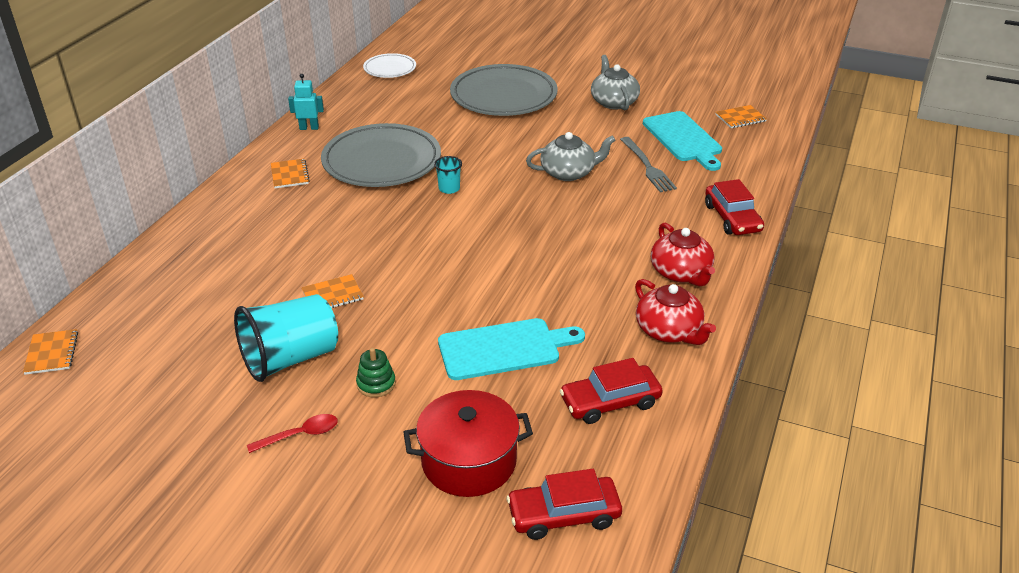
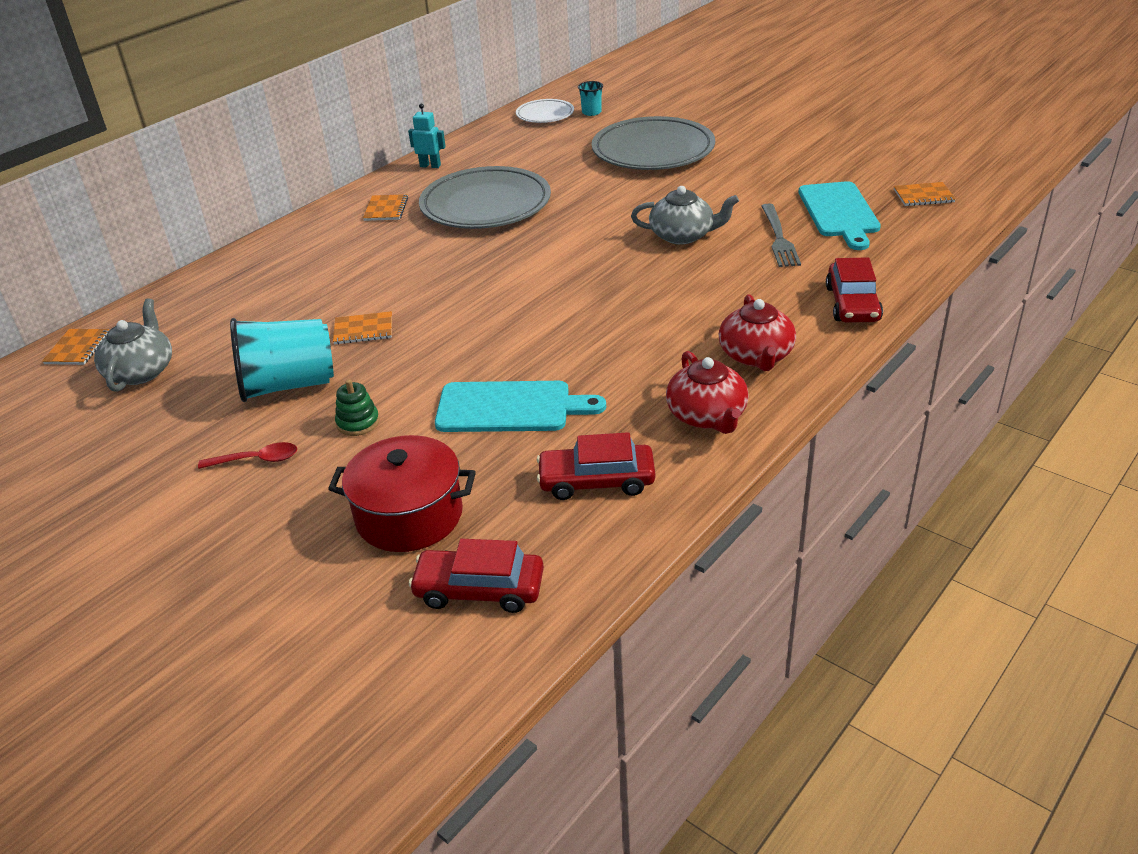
camera: 20 degrees right, 0 degrees up
turquoise cup [434,156,462,194] -> turquoise cup moved to [578,81,603,116]
grey teapot [591,55,640,110] -> grey teapot moved to [94,298,172,392]

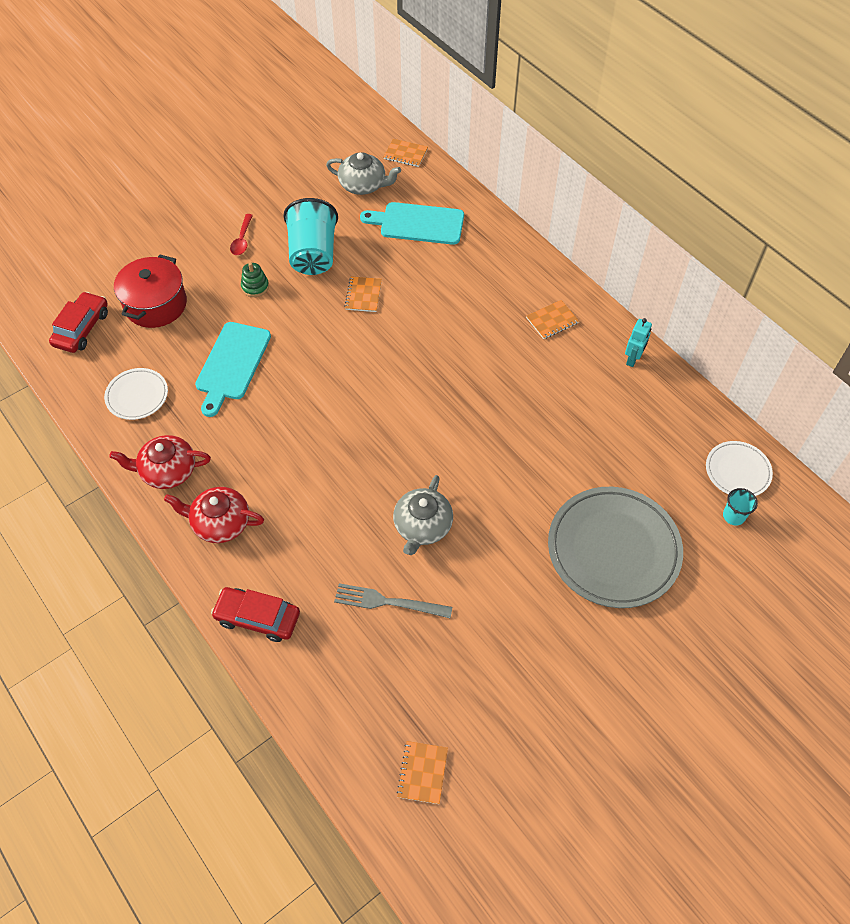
camera: 100 degrees right, 20 degrees up
orange notebook [363,194,408,221] -> orange notebook turned 45 degrees counterclockwise [526,300,579,339]
grey plate [419,166,551,229] -> none
red car [537,432,655,500] -> white plate [104,368,168,420]
turquoise cutting board [798,181,881,250] -> turquoise cutting board moved to [360,202,464,245]

